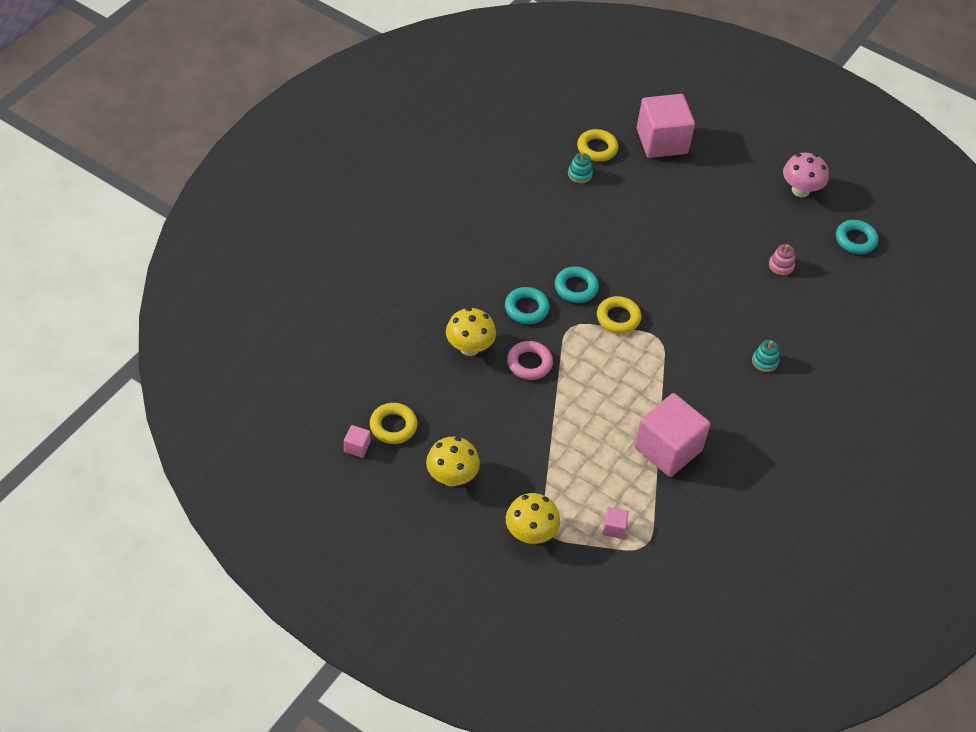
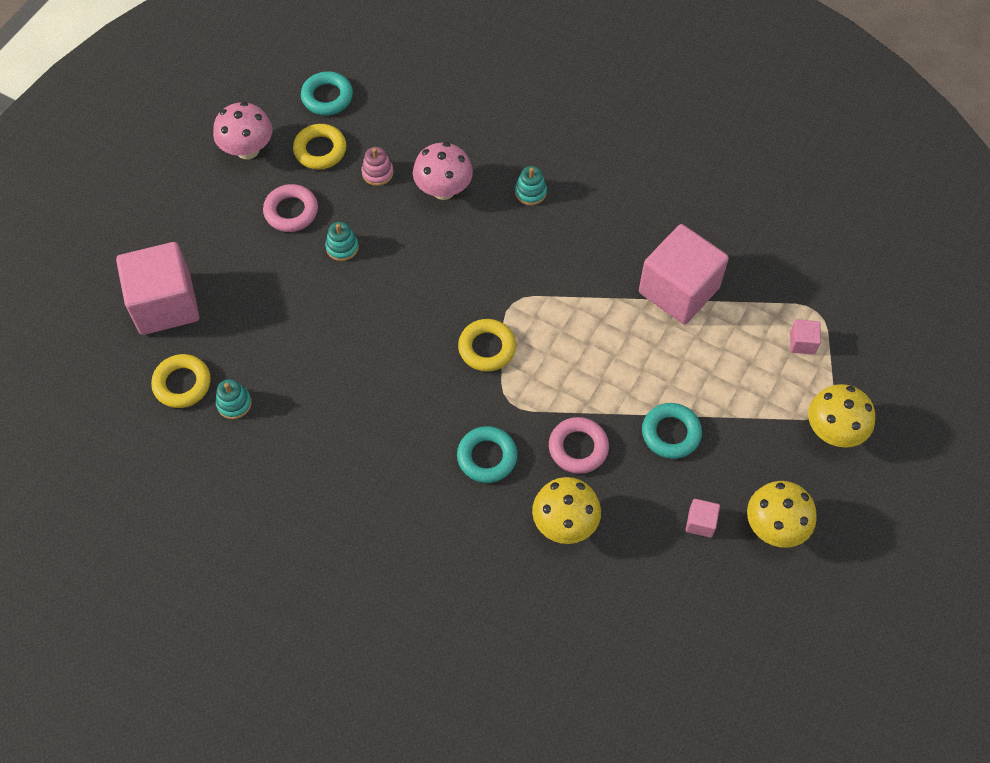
camera: 90 degrees left, 10 degrees up
pink cube [344,425,371,458] -> pink cube moved to [686,499,720,538]
yellow ring [370,403,417,444] -> yellow ring moved to [293,124,347,170]
turquoise ring [555,266,599,303] -> turquoise ring moved to [642,403,702,459]
none -> pink ring [263,184,318,232]
none -> turquoise stacking toy [325,222,359,261]
none -> pink mushroom [413,142,473,200]

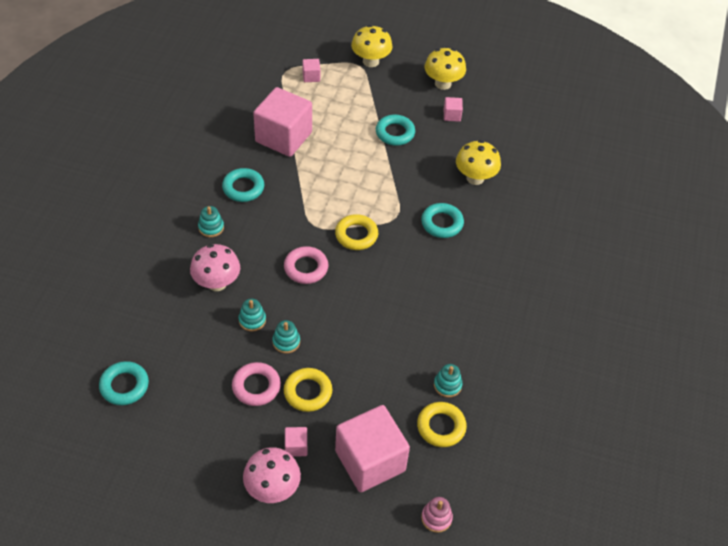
camera: 105 degrees left, 10 degrees down
pink mushroom [213,102,272,159] -> pink mushroom moved to [243,447,301,503]
yellow ring [293,124,347,170] -> yellow ring moved to [284,368,332,412]
pink stacking toy [361,147,394,186] -> pink stacking toy moved to [421,497,453,533]
pink ring [549,417,609,474] -> pink ring moved to [284,246,328,284]
none -> turquoise ring [222,168,264,202]
none -> turquoise stacking toy [239,299,266,331]
none -> pink cube [285,427,307,457]

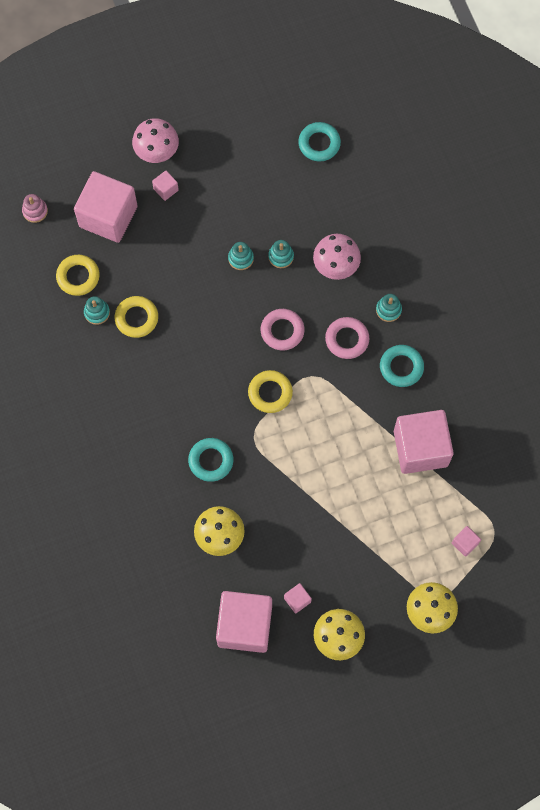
camera: 145 degrees right, 20 degrees up
pink ring [232,362,281,406] -> pink ring moved to [325,317,369,359]
yellow ring [284,368,332,412] -> yellow ring moved to [115,296,158,338]
turquoise ring [376,115,415,146] -> none
none -> pink cube [216,591,272,653]

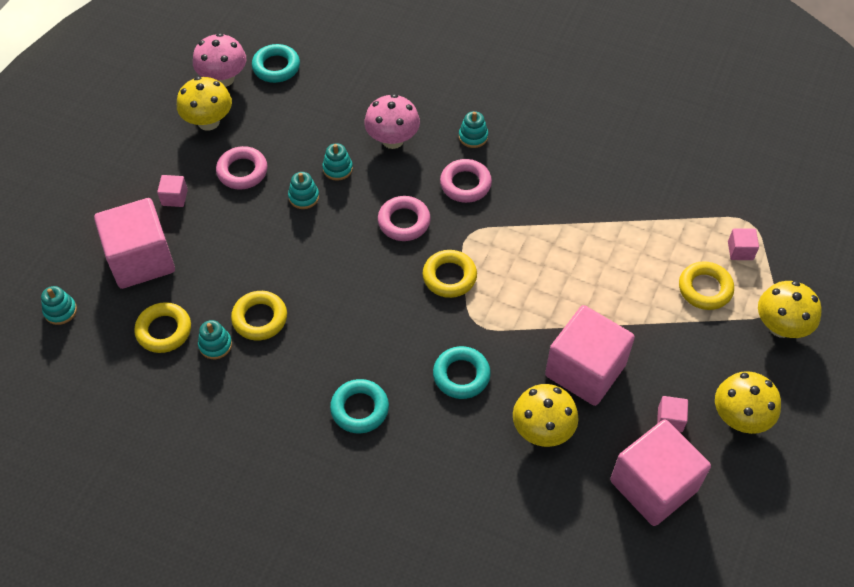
camera: 45 degrees left, 15 degrees down
pink stacking toy [22,194,48,223] -> turquoise stacking toy [41,286,77,325]
pink mushroom [132,118,179,163] -> pink mushroom moved to [193,33,246,87]
turquoise ring [380,345,424,387] -> turquoise ring moved to [330,379,389,433]
pink cube [394,410,454,474] -> pink cube moved to [545,305,635,406]
none -> yellow mushroom [177,77,232,131]
none -> pink ring [216,146,268,190]
none -> yellow ring [679,261,734,310]

